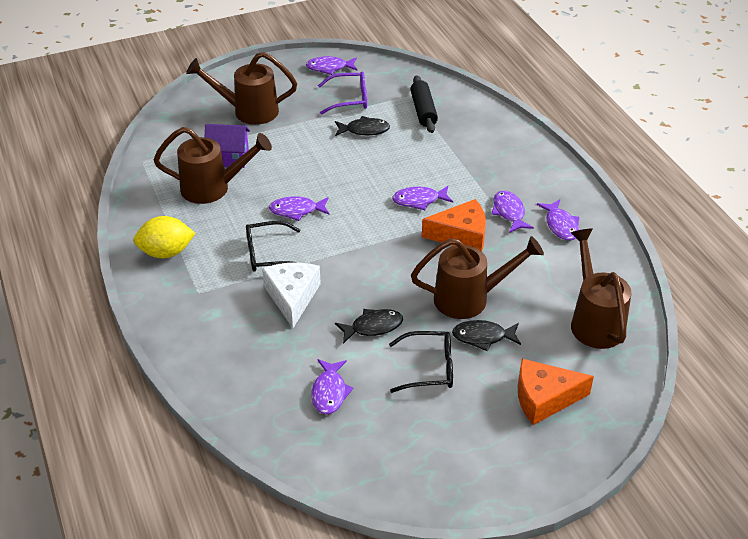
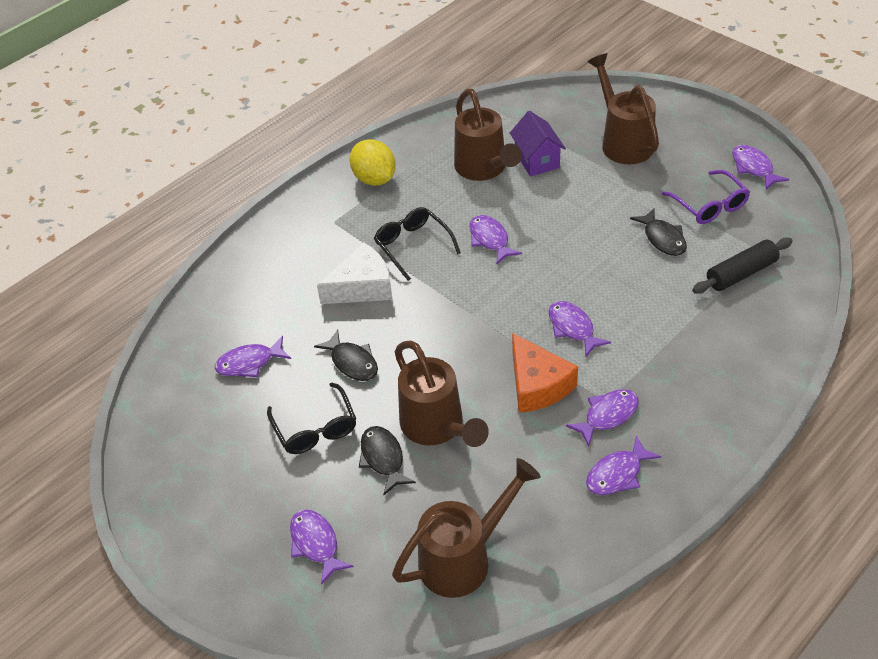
camera: 70 degrees right, 5 degrees up
orange cheese [518,359,594,425] -> purple fish [290,510,354,585]

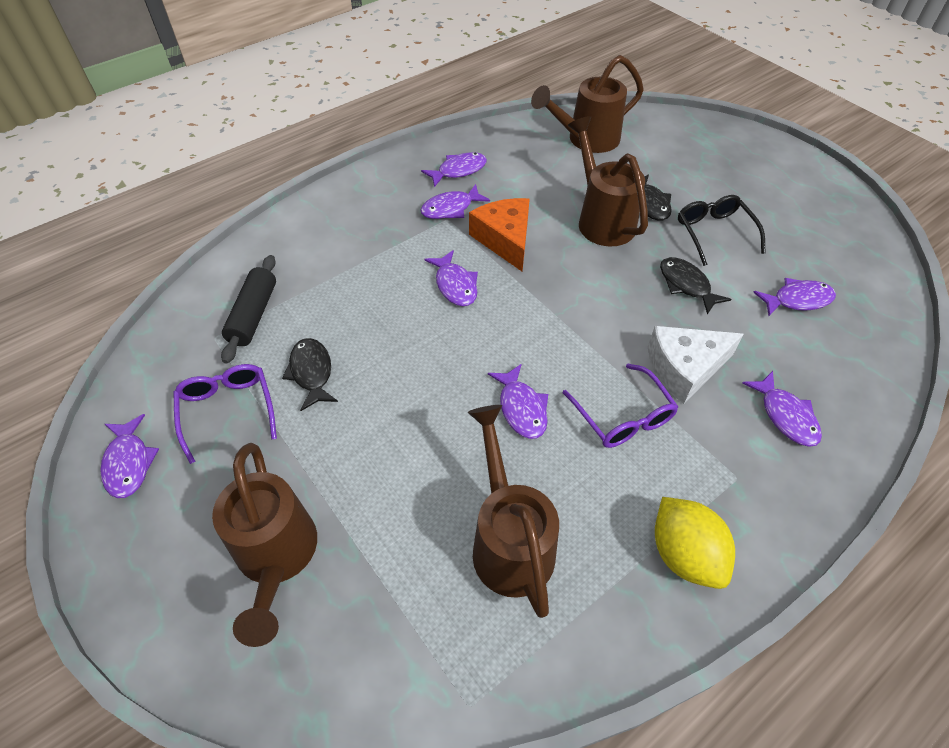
camera: 175 degrees left, 5 degrees up
purple fish [290,510,354,585] -> purple fish moved to [742,371,822,447]
black glasses [374,207,461,281] -> purple glasses [563,364,678,448]
purple house [510,111,566,176] -> none
black rolling pin [692,238,792,294] -> black rolling pin turned 60 degrees counterclockwise [221,255,276,364]

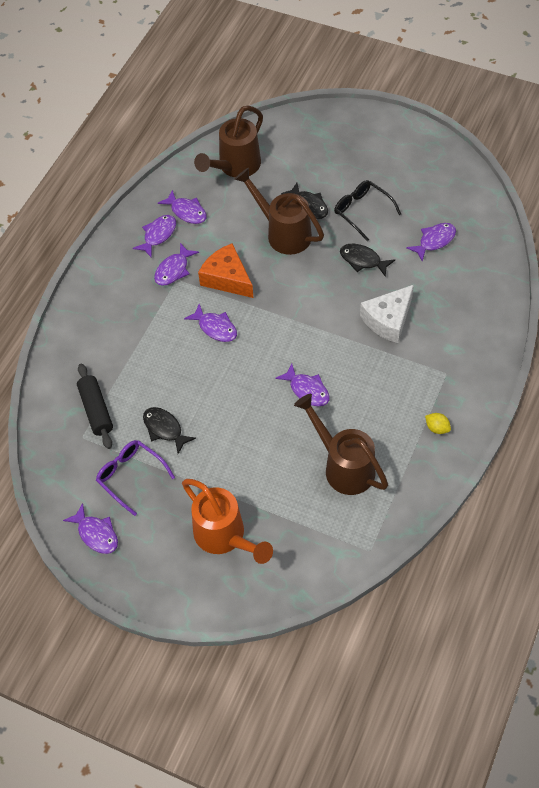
camera: 25 degrees left, 5 degrees up
brown watering can [212,443,317,647] -> orange watering can [182,479,273,564]
purple glasses [563,364,678,448] -> none
yellow lemon [655,497,735,589] -> yellow lemon [425,413,451,434], size x0.50
purple fish [742,371,822,447] -> purple fish moved to [158,190,207,224]

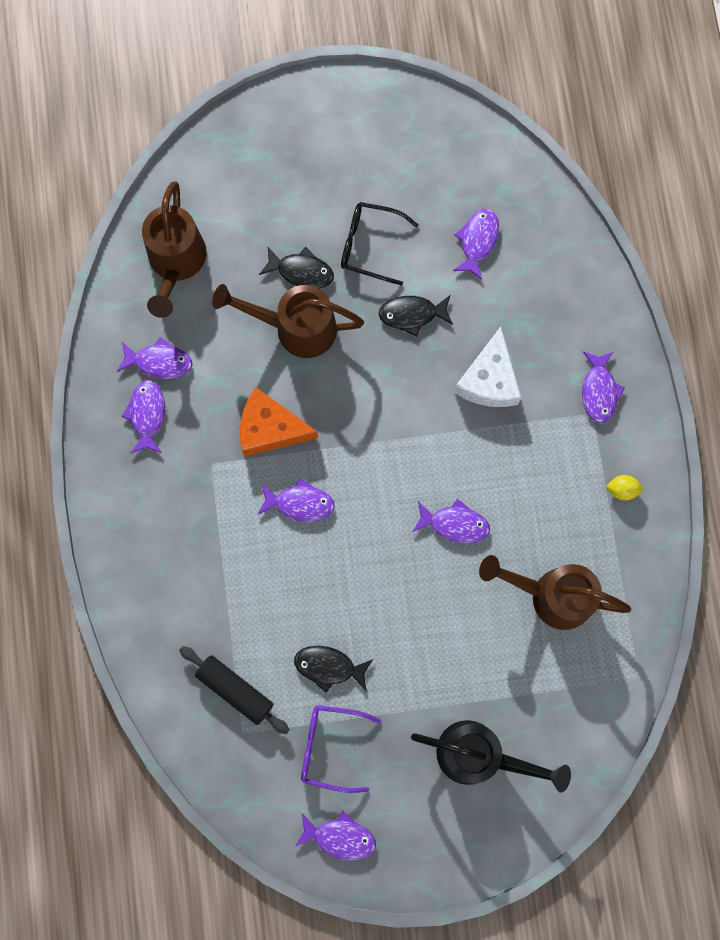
camera: 35 degrees left, 20 degrees up
purple fish [154,243,199,286] -> purple fish moved to [582,351,625,423]
orange watering can [182,479,273,564] -> black watering can [411,720,571,793]

